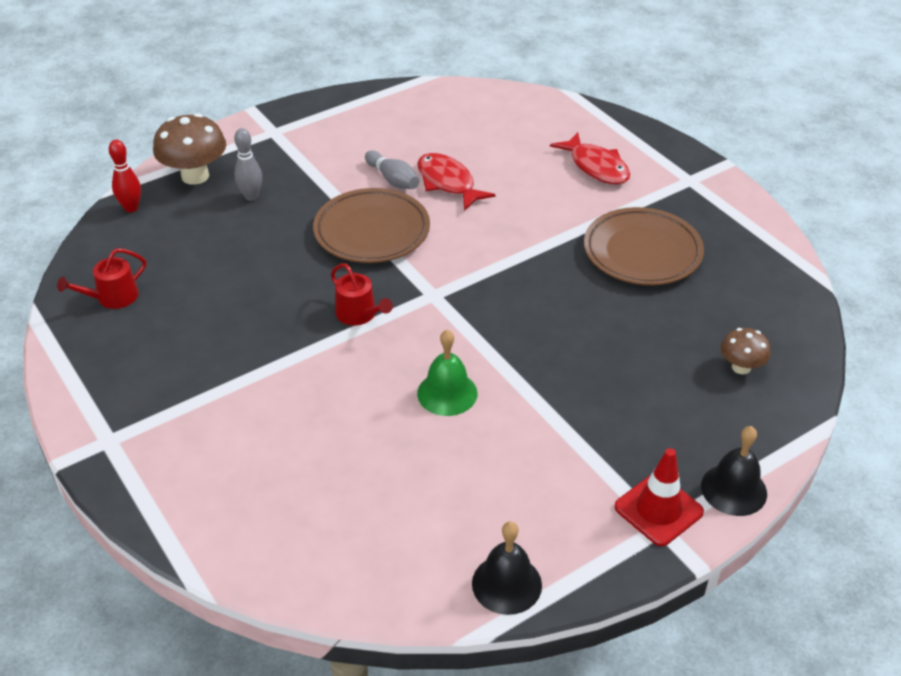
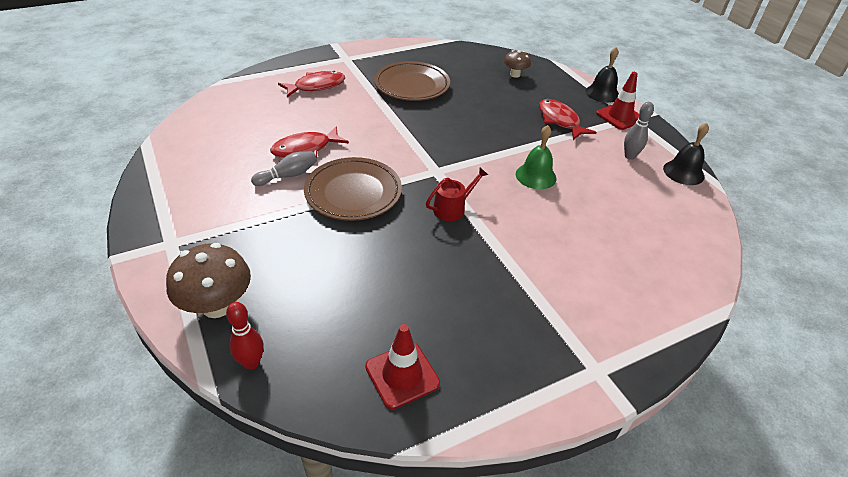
camera: 85 degrees left, 0 degrees up
red watering can [57,248,146,309] -> red traffic cone [365,324,440,409]
grey bowling pin [234,128,262,201] -> grey bowling pin moved to [624,102,654,160]
none -> red fish [539,99,596,140]

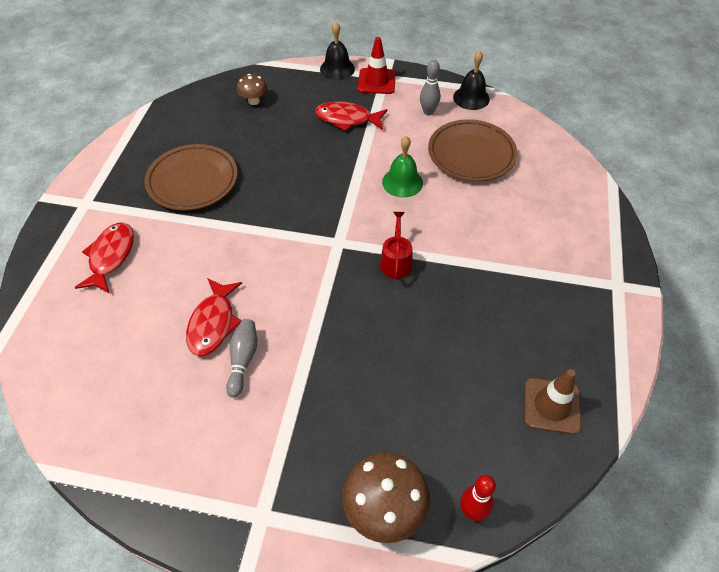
camera: 50 degrees left, 10 degrees up
brown plate [304,157,402,221] -> brown plate moved to [428,119,517,181]
red traffic cone [365,324,440,409] -> brown traffic cone [524,369,581,434]

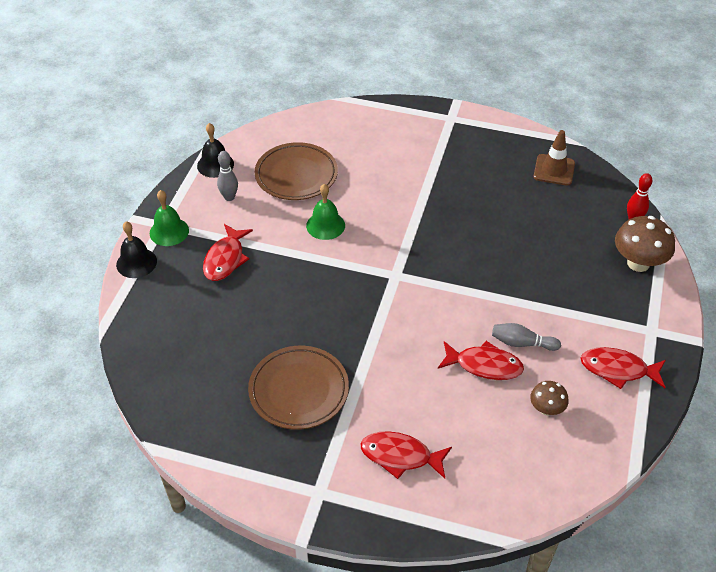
camera: 85 degrees left, 5 degrees down
brown mushroom [237,74,267,105] -> brown mushroom moved to [530,381,569,416]
red traffic cone [358,37,396,94] -> green bell [150,190,189,246]
red watering can [380,212,412,279] -> none
none -> red fish [581,347,666,389]

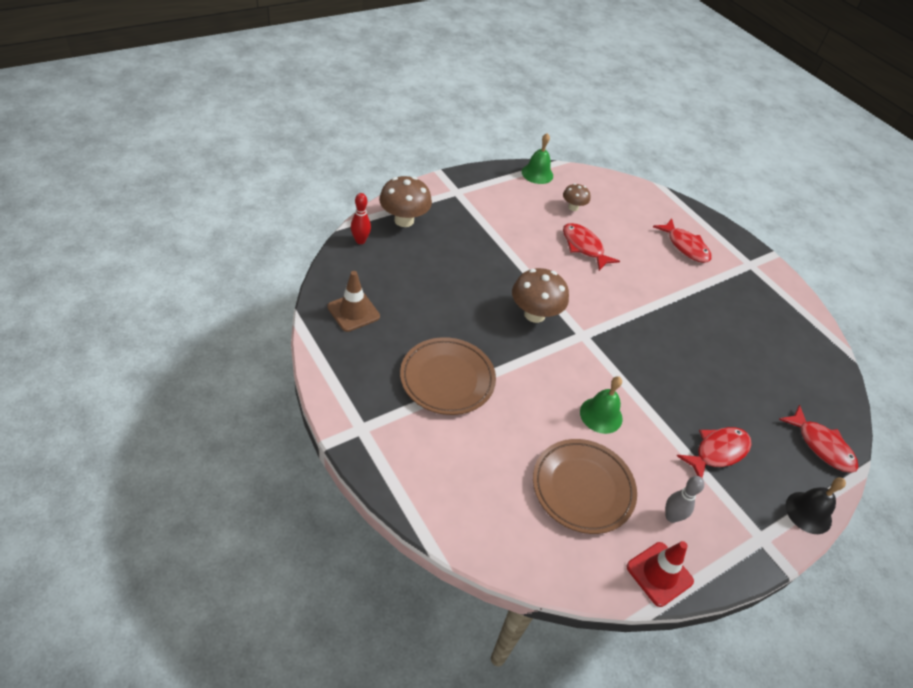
camera: 145 degrees left, 0 degrees up
green bell [150,190,189,246] -> green bell moved to [522,133,553,184]
black bell [197,123,234,178] -> red traffic cone [627,541,694,607]
brown plate [248,346,349,430] -> brown plate moved to [400,337,496,415]
grey bowling pin [492,323,561,351] -> none
red fish [581,347,666,389] -> red fish moved to [779,405,858,473]
none -> brown mushroom [512,268,569,323]

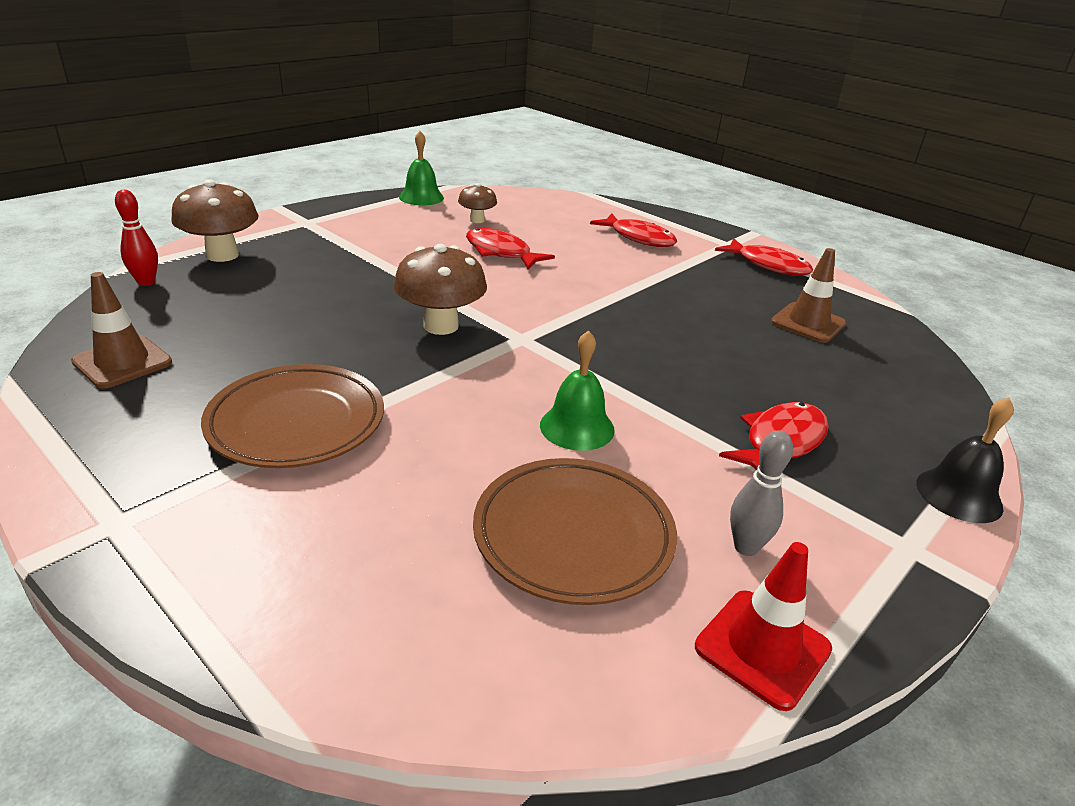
camera: 10 degrees left, 15 degrees down
red fish [779,405,858,473] -> red fish moved to [715,238,813,276]
none -> brown traffic cone [771,248,846,343]

